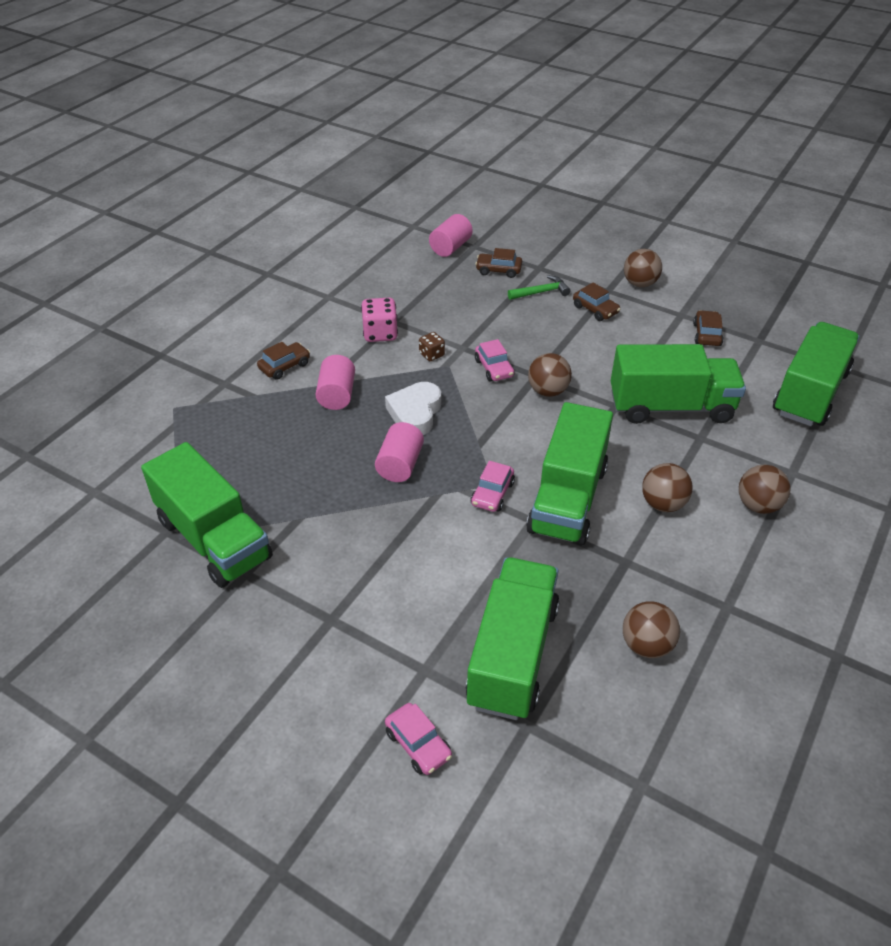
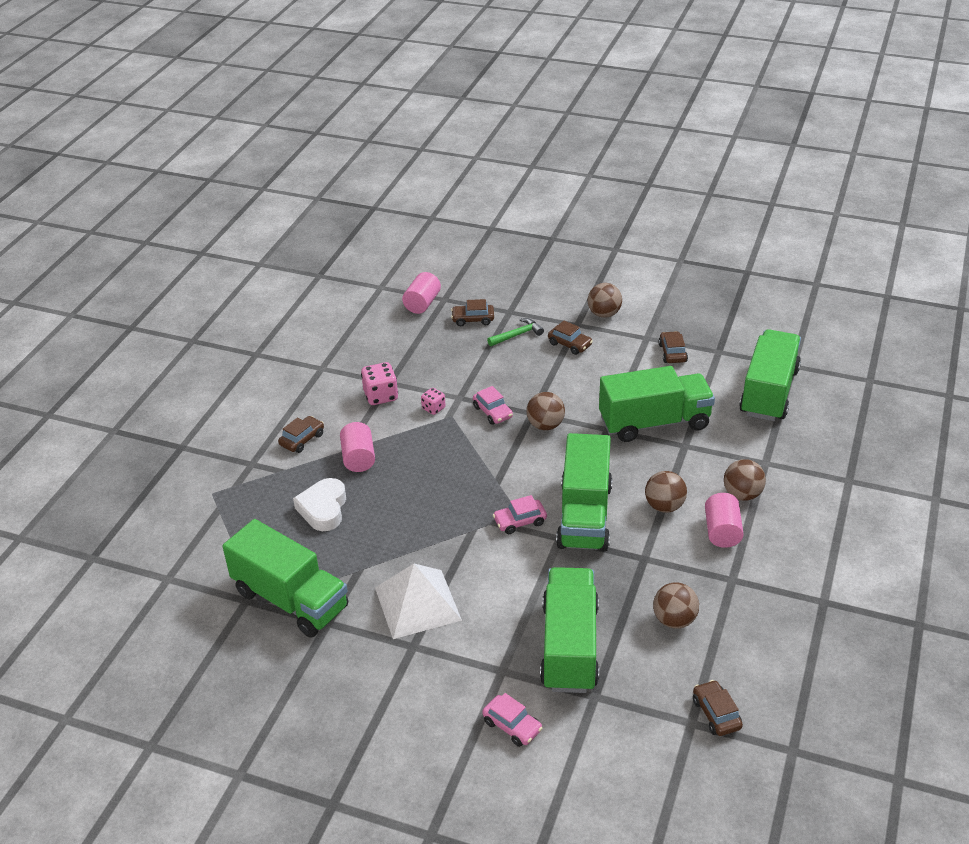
camera: 10 degrees left, 5 degrees down
pink cylinder [375,422,424,482] -> pink cylinder moved to [705,493,744,548]
white heart [385,382,441,435] -> white heart moved to [293,478,346,531]
brown dice [419,332,445,361] -> pink dice [421,388,446,415]
pink car [471,461,515,512] -> pink car turned 60 degrees clockwise [493,495,547,534]
none -> white pyramid [375,564,462,639]
none -> brown car [693,680,743,736]

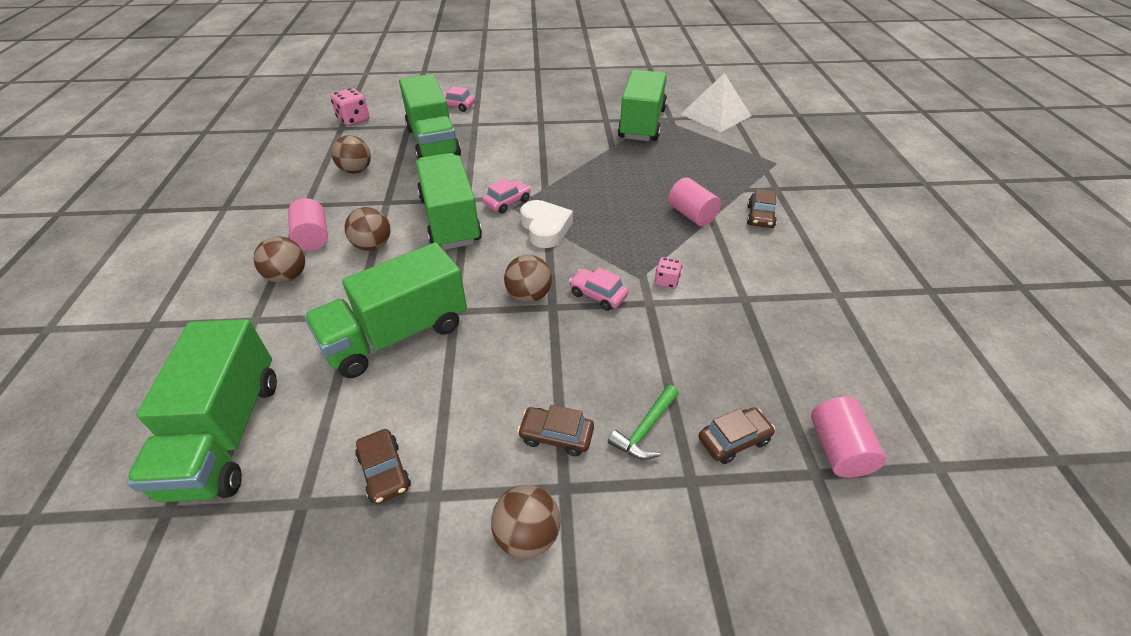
camera: 155 degrees right, 5 degrees up
green truck [222,519,348,637] -> green truck turned 90 degrees clockwise [618,70,667,141]
white heart [293,478,346,531] -> white heart moved to [520,200,573,248]
pink dice [361,362,398,405] -> pink dice moved to [330,88,370,126]
white pyramid [375,564,462,639] -> white pyramid moved to [681,73,751,132]
brown car [693,680,743,736] -> none

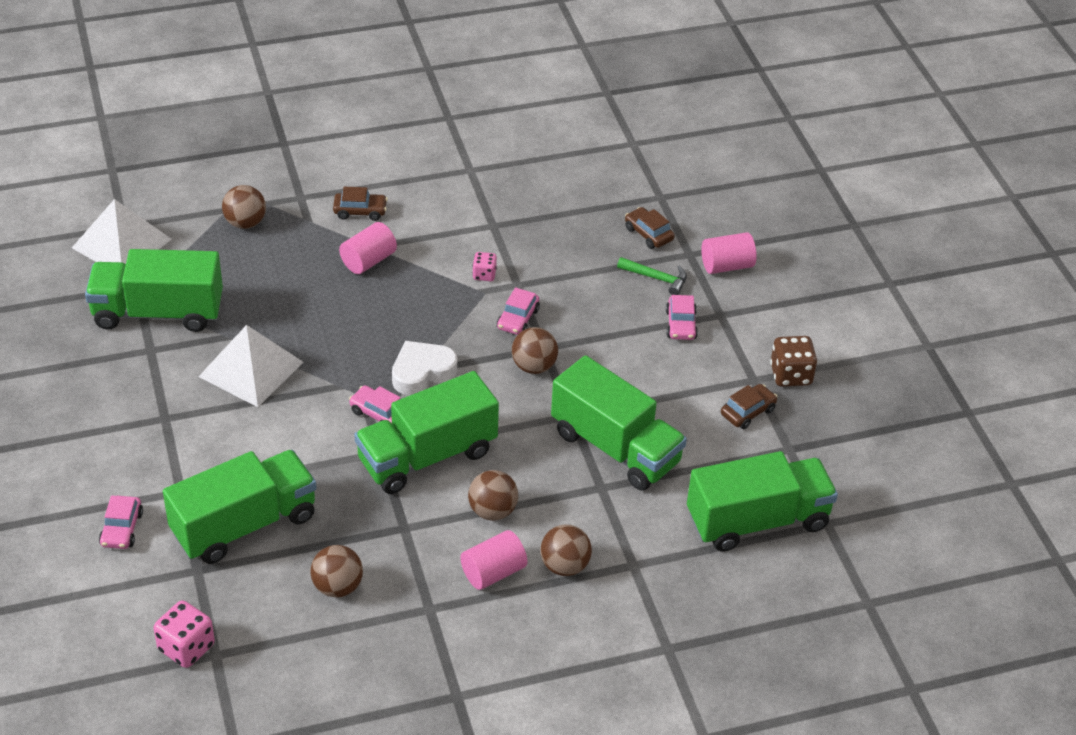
camera: 105 degrees left, 0 degrees up
brown ball [491,485,561,559] -> brown ball moved to [222,185,266,229]
brown car [517,405,594,456] -> pink car [666,295,698,340]
pink cylinder [811,397,886,478] -> pink cylinder moved to [701,232,757,274]
none -> white pyramid [198,325,303,407]
none -> brown dice [770,336,817,387]

